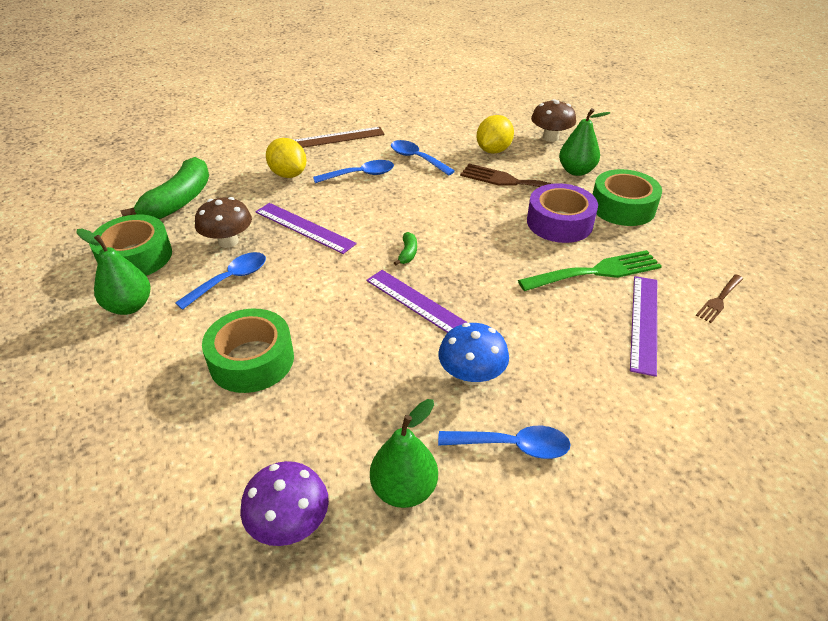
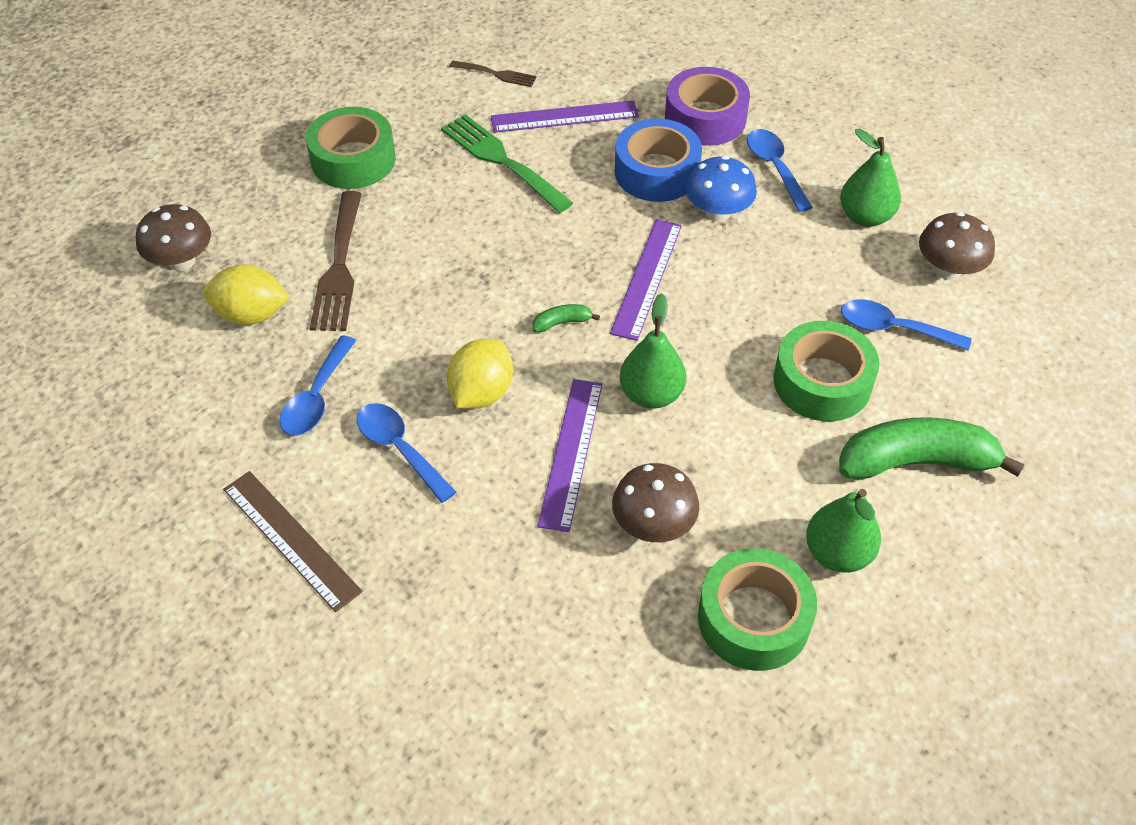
camera: 115 degrees left, 10 degrees up
green banana [120,157,209,219] -> green banana moved to [839,417,1025,480]
blue spoon [175,252,266,310] -> blue spoon moved to [841,299,971,351]
purple mushroom [240,461,329,546] -> brown mushroom [919,212,995,280]
yellow lemon [266,138,307,178] -> yellow lemon moved to [447,339,513,409]
purple tape [527,183,598,243] -> purple tape moved to [665,67,750,146]
green pear [559,108,610,176] -> green pear moved to [620,293,686,409]
none -> blue tape [615,119,702,202]

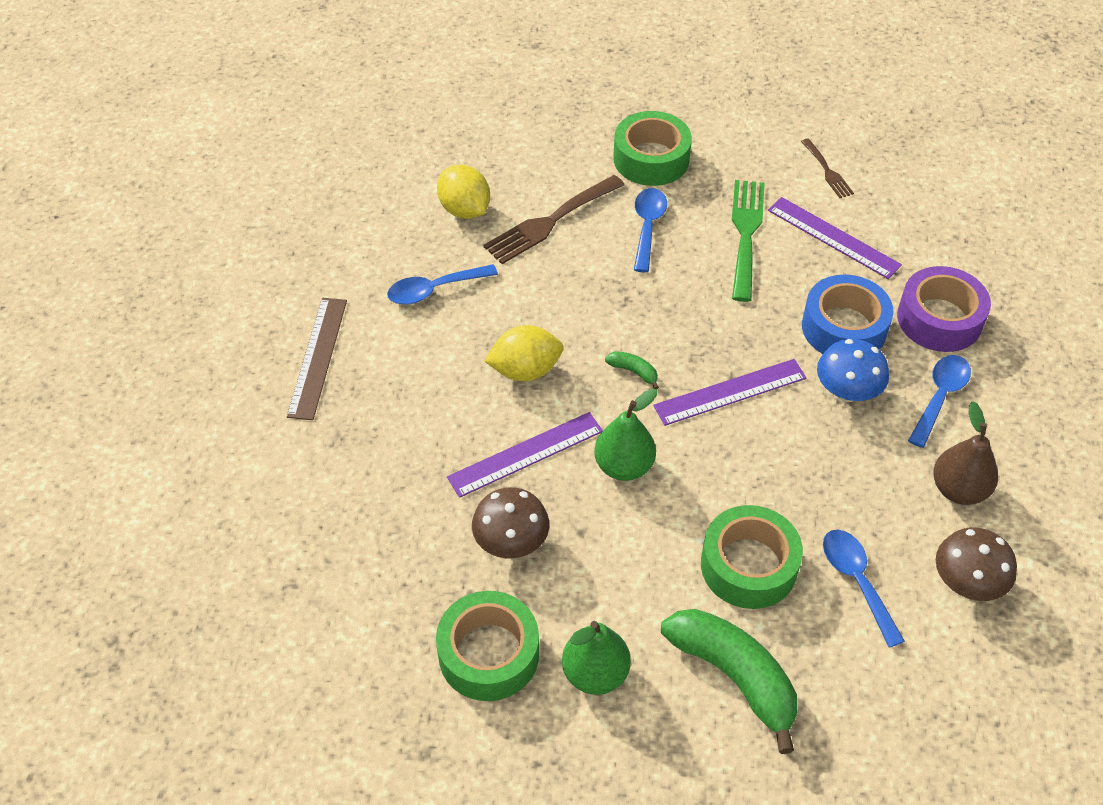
camera: 50 degrees right, 0 degrees up
brown mushroom [136,204,211,271] -> none
blue spoon [357,403,456,503] -> blue spoon moved to [634,188,667,272]
green pear [840,129,901,227] -> brown pear [933,401,998,505]

